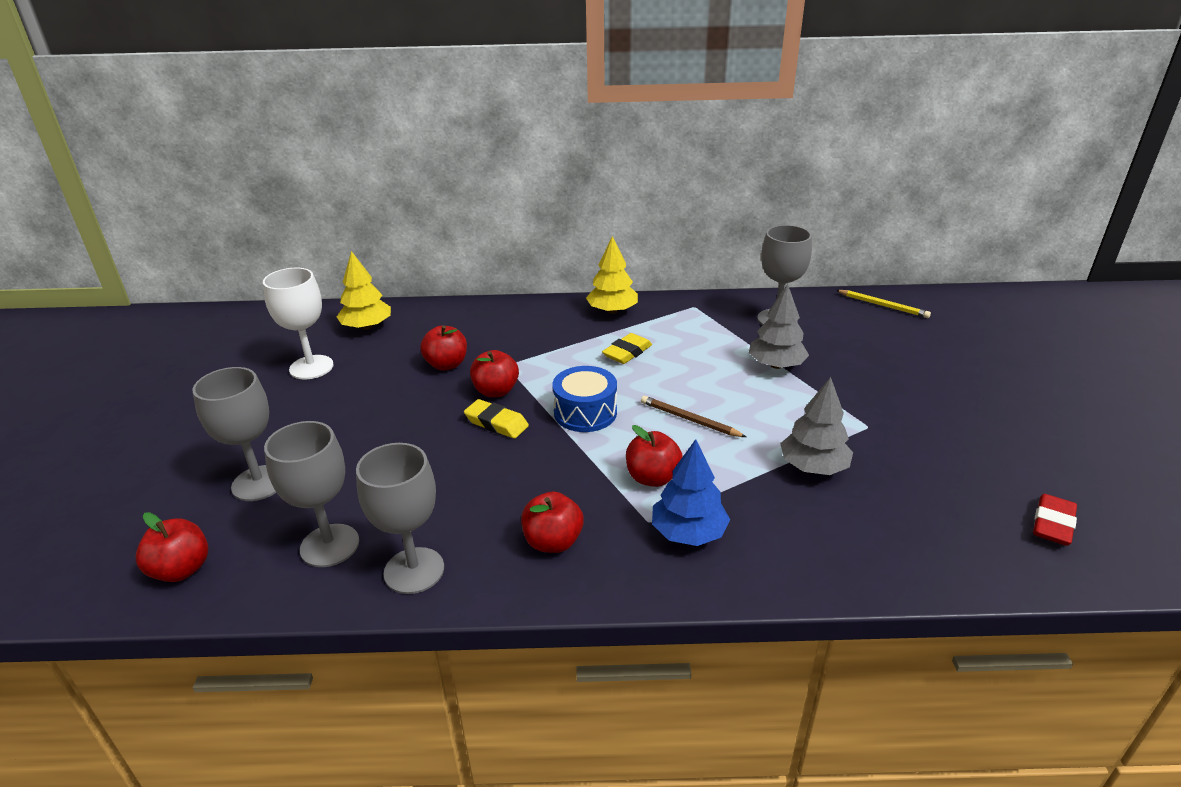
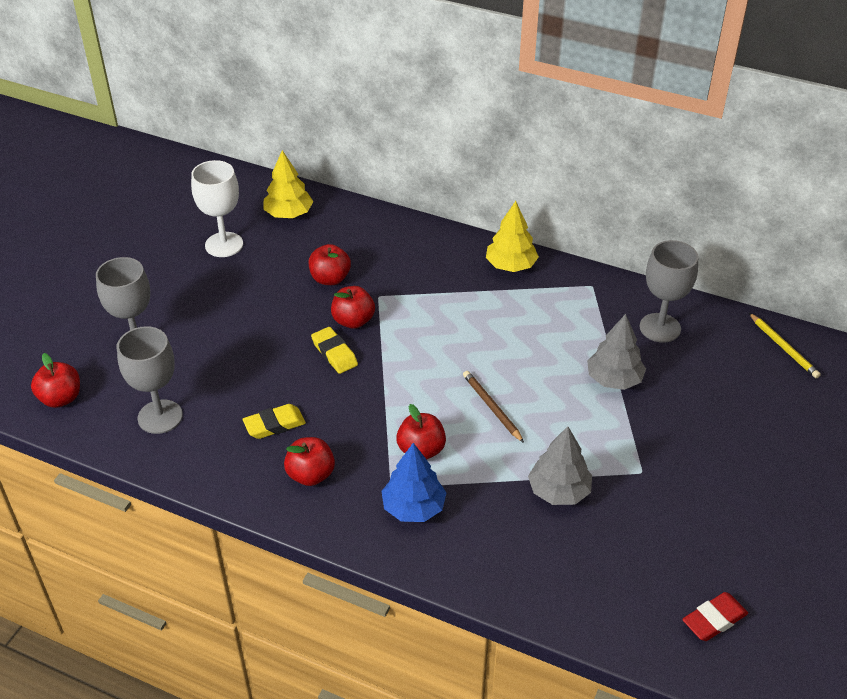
camera: 25 degrees right, 10 degrees up
grey goblet [356,443,444,594] -> none
blue drum [552,366,617,432] -> none
yellow eraser [602,333,652,364] -> yellow eraser moved to [243,404,306,439]

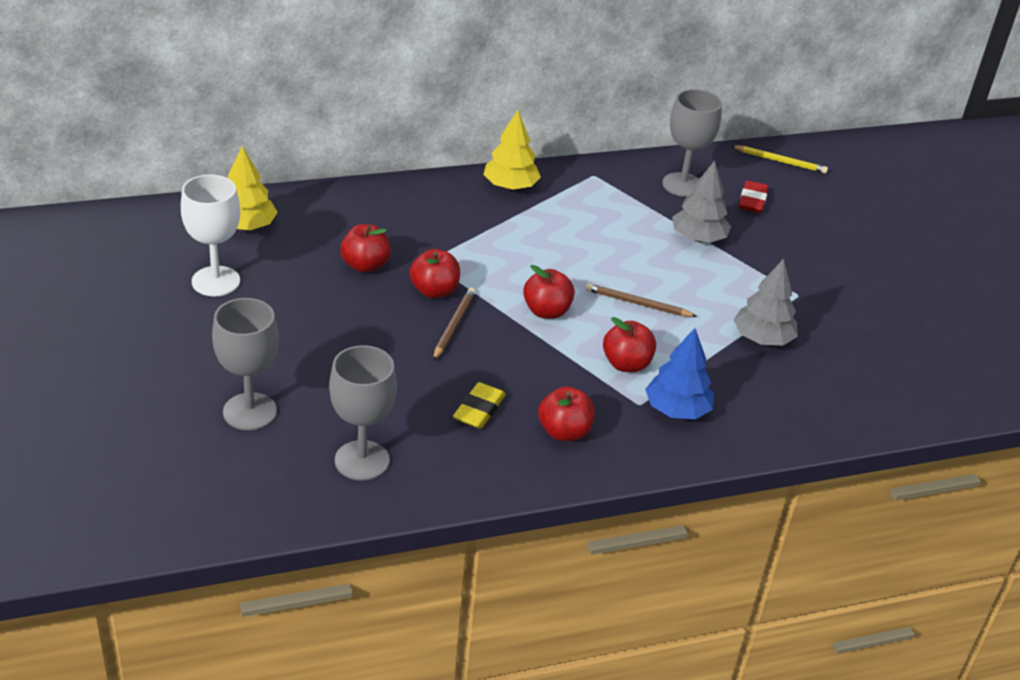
camera: 45 degrees left, 5 degrees down
red apple [31,353,80,408] -> red apple moved to [523,265,575,319]
yellow eraser [311,327,358,374] -> brown pencil [433,288,476,361]
red eraser [682,592,748,641] -> red eraser moved to [739,180,768,213]

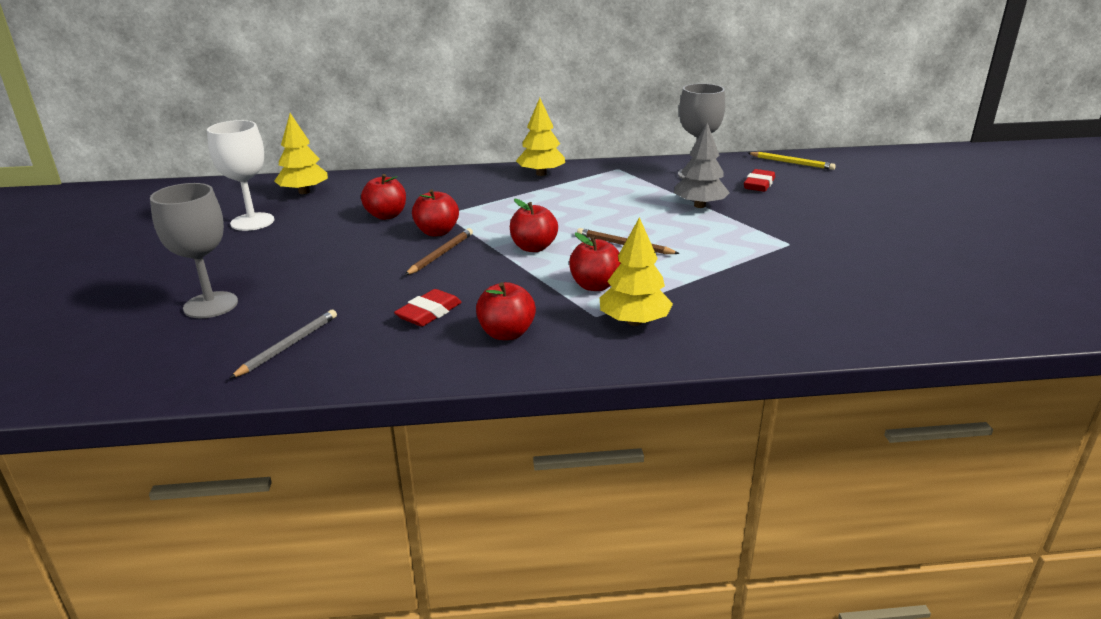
camera: 15 degrees right, 10 degrees down
grey goblet [329,345,397,481] -> grey pencil [229,310,337,379]
yellow eraser [453,382,506,429] -> red eraser [394,289,462,327]
blue tree [645,328,714,419] -> yellow tree [600,217,673,326]
grey tree [733,259,798,346] -> none

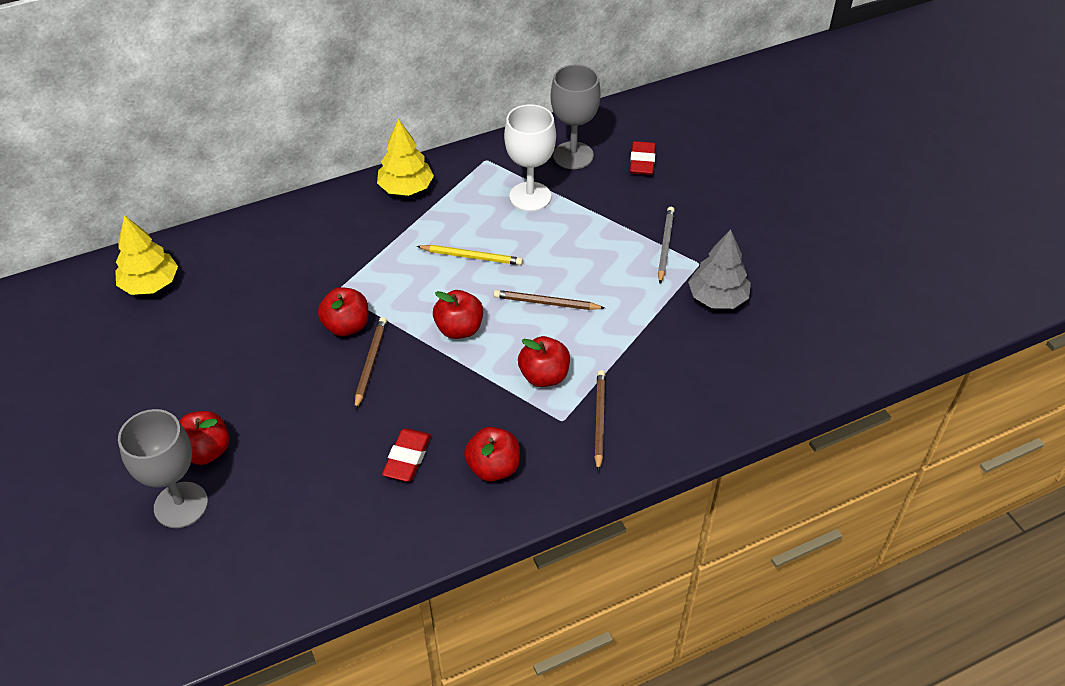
camera: 20 degrees left, 20 degrees up
white goblet [207,120,274,231] -> white goblet moved to [504,104,556,212]
grey pencil [229,310,337,379] -> grey pencil moved to [658,207,675,284]
red apple [361,174,406,220] -> red apple moved to [179,411,229,465]
yellow tree [600,217,673,326] -> brown pencil [595,370,606,472]
grey tree [674,123,730,208] -> grey tree moved to [688,229,751,309]
yellow pencil [748,152,836,170] -> yellow pencil moved to [416,245,523,265]

